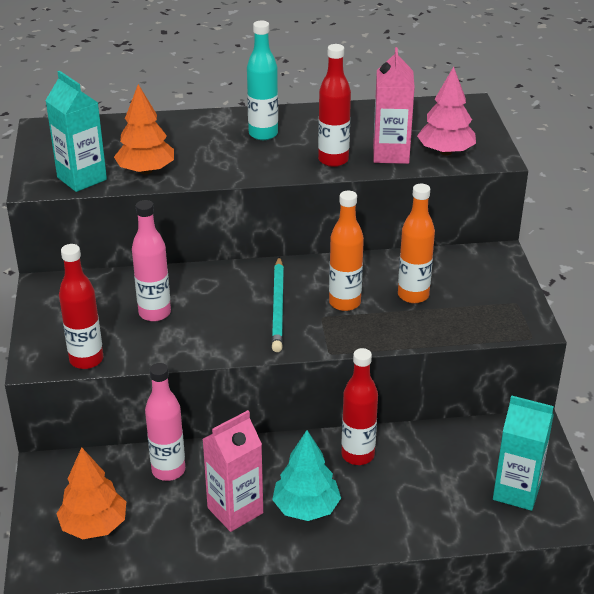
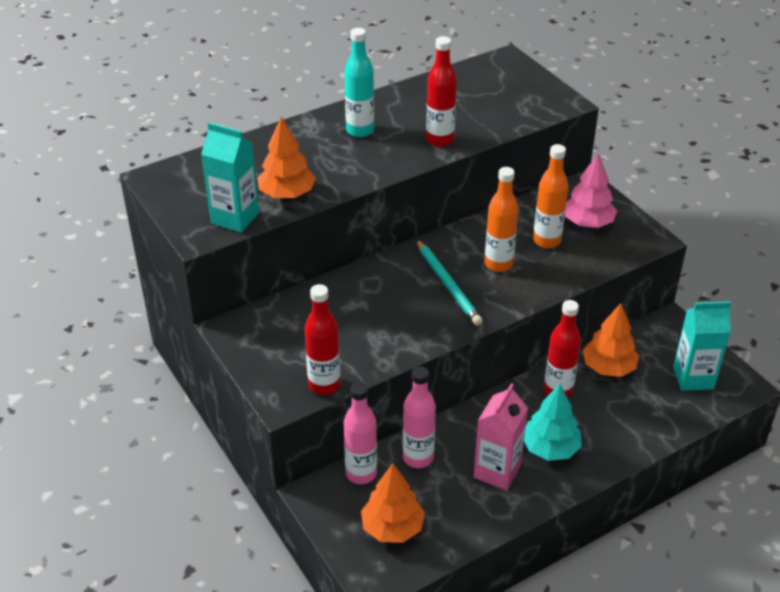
camera: 25 degrees left, 5 degrees up
pink bottle [132,200,171,322] -> pink bottle moved to [344,382,377,484]
pink carton [373,47,415,164] -> none
pink tree [417,67,476,155] -> pink tree moved to [565,153,617,228]
none -> orange tree [582,303,639,377]

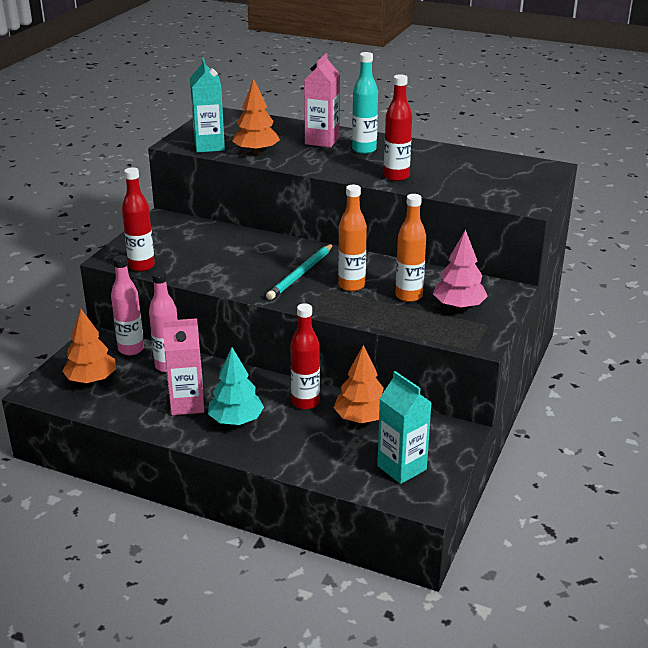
camera: 55 degrees right, 10 degrees down
none -> pink carton [304,53,340,148]

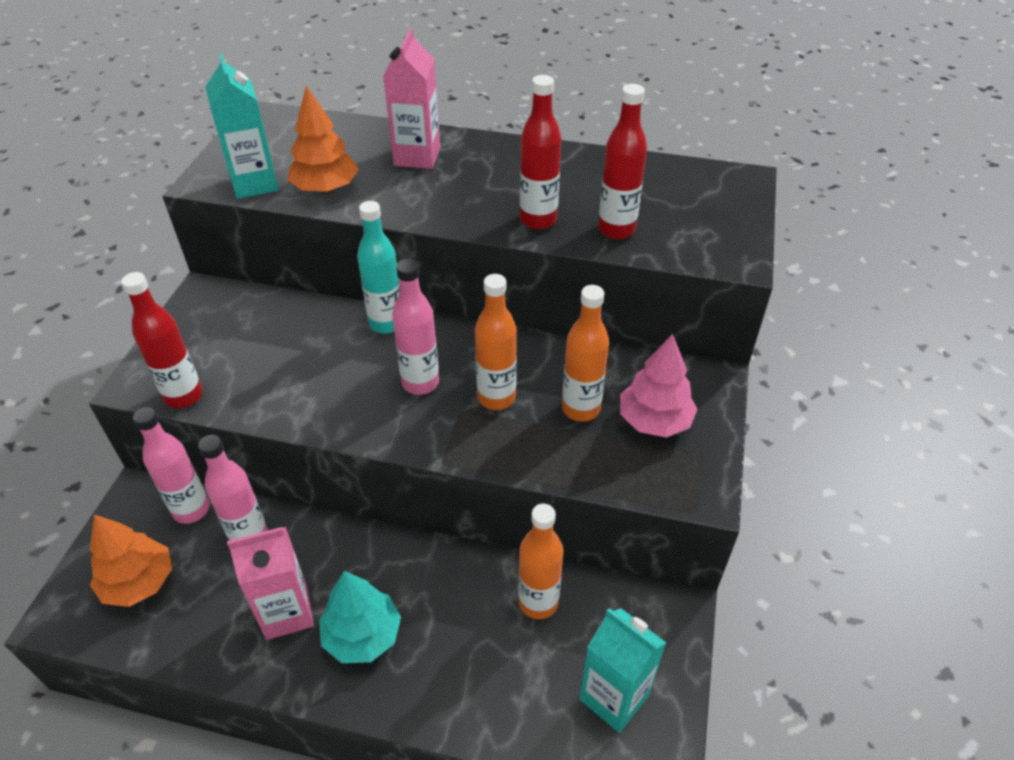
camera: 10 degrees left, 15 degrees up
turquoise pencil [266,244,333,300] -> pink bottle [392,259,439,395]
red bottle [290,303,320,410] -> red bottle moved to [598,84,647,239]
orange tree [334,345,384,423] -> orange bottle [518,503,563,619]
turquoise bottle [352,52,378,154] -> turquoise bottle moved to [357,201,400,334]

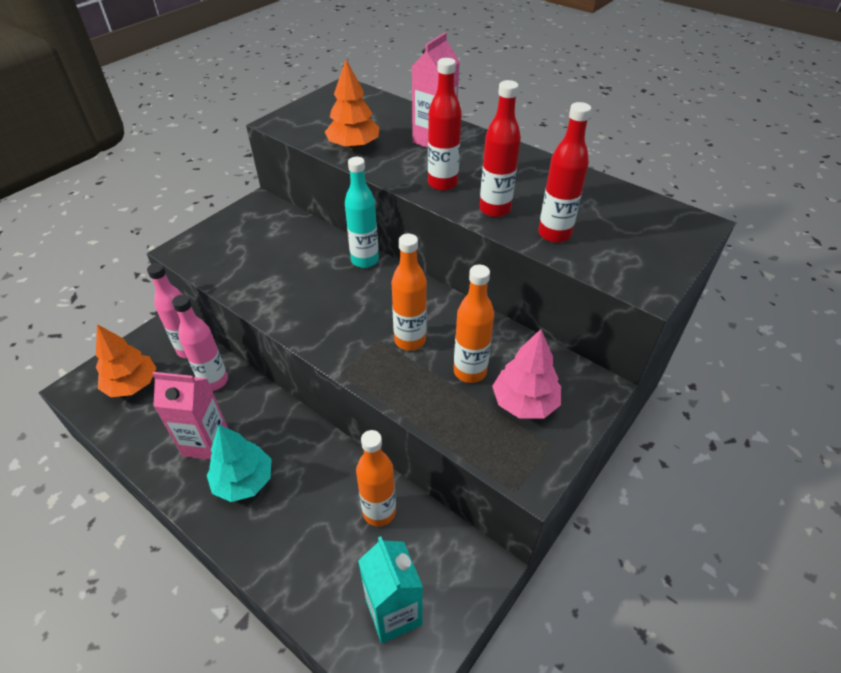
camera: 25 degrees right, 0 degrees up
red bottle [121,272,203,408] -> red bottle moved to [428,58,462,191]
turquoise carton [205,53,279,199] -> none
pink bottle [392,259,439,395] -> none

